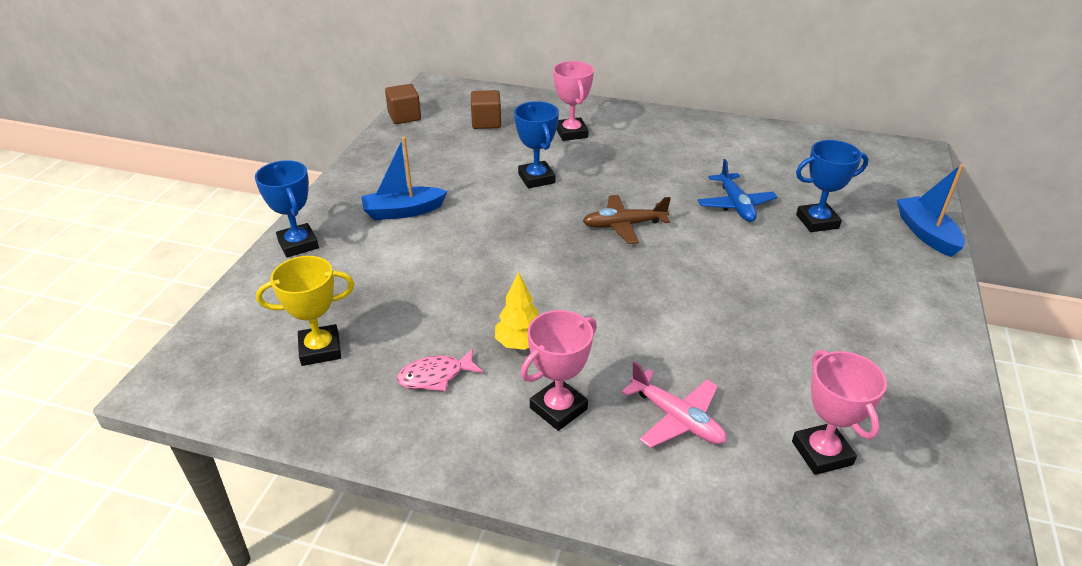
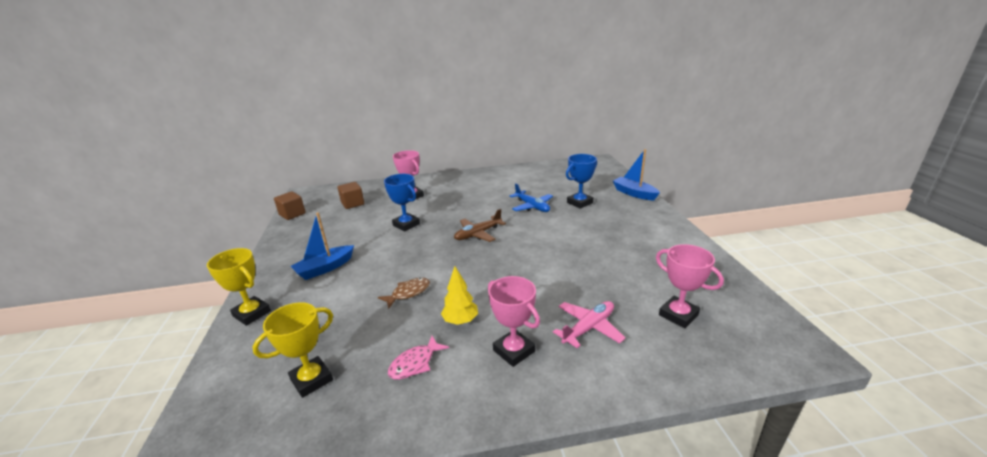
camera: 25 degrees left, 10 degrees down
blue trophy [255,160,319,258] -> yellow trophy [207,248,271,326]
pink trophy [521,310,597,431] -> pink trophy turned 60 degrees counterclockwise [488,276,540,367]
pink plane [621,361,727,448] -> pink plane turned 60 degrees counterclockwise [553,301,626,348]
none -> brown fish [378,278,430,309]

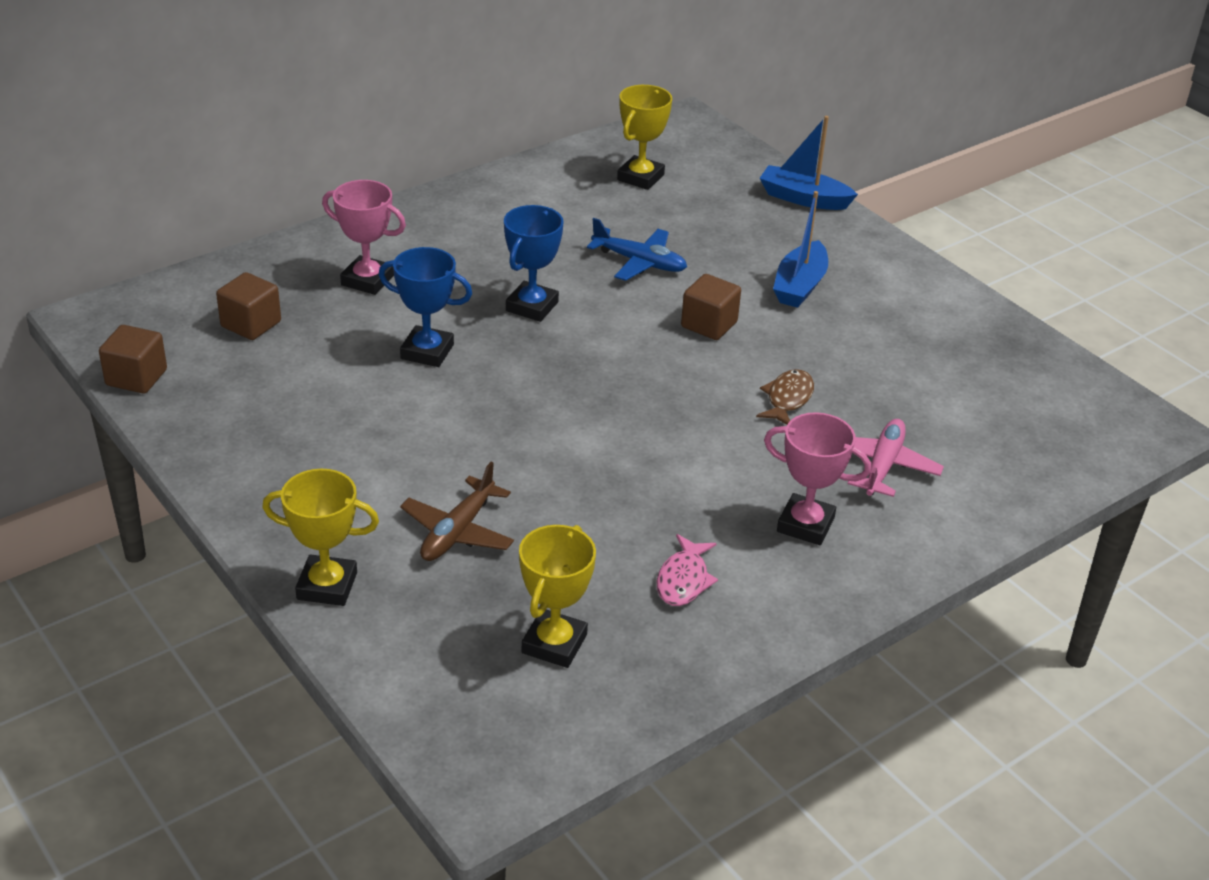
camera: 30 degrees left, 10 degrees up
blue boat [291,212,354,280] -> blue boat moved to [773,191,828,308]
brown fish [378,278,430,309] -> brown fish moved to [756,369,814,425]
yellow tree [441,266,478,325] -> none
brown plane [454,209,506,242] -> brown plane moved to [400,462,514,561]
blue trophy [566,154,597,209] -> blue trophy moved to [504,205,564,322]
pink trophy [656,244,724,328] -> none
none -> yellow trophy [617,85,672,190]
none -> brown cube [681,274,741,340]

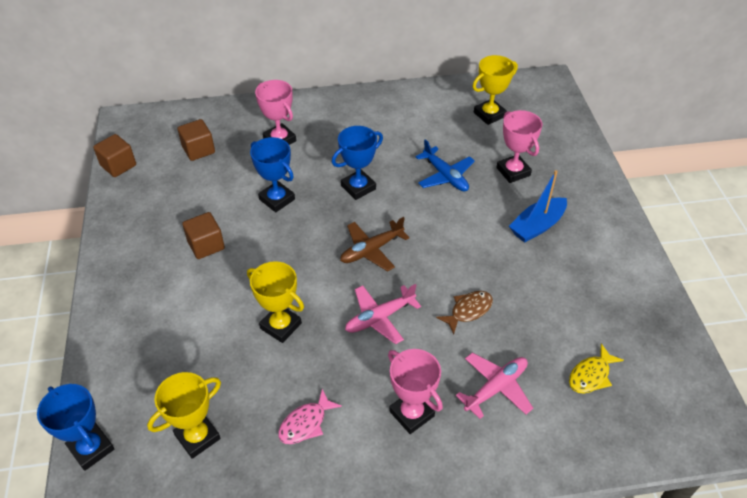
camera: 30 degrees right, 10 degrees up
yellow trophy [262,469,379,606] -> yellow trophy moved to [247,261,304,343]
brown plane [400,462,514,561] -> brown plane moved to [340,217,410,272]
brown cube [681,274,741,340] -> brown cube moved to [182,212,225,259]
blue boat [760,116,858,210] -> none
none -> blue trophy [37,384,114,471]
none -> pink plane [345,284,421,344]
none -> pink trophy [496,110,543,183]
none -> yellow fish [569,344,624,393]

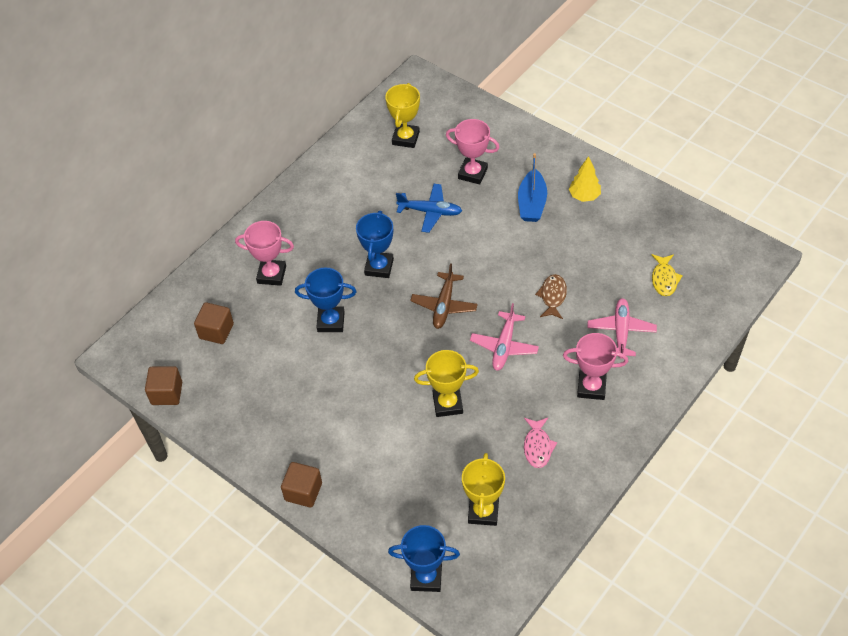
camera: 40 degrees left, 5 degrees up
brown cube [182,212,225,259] -> brown cube moved to [281,462,322,508]
none -> yellow tree [569,156,601,202]

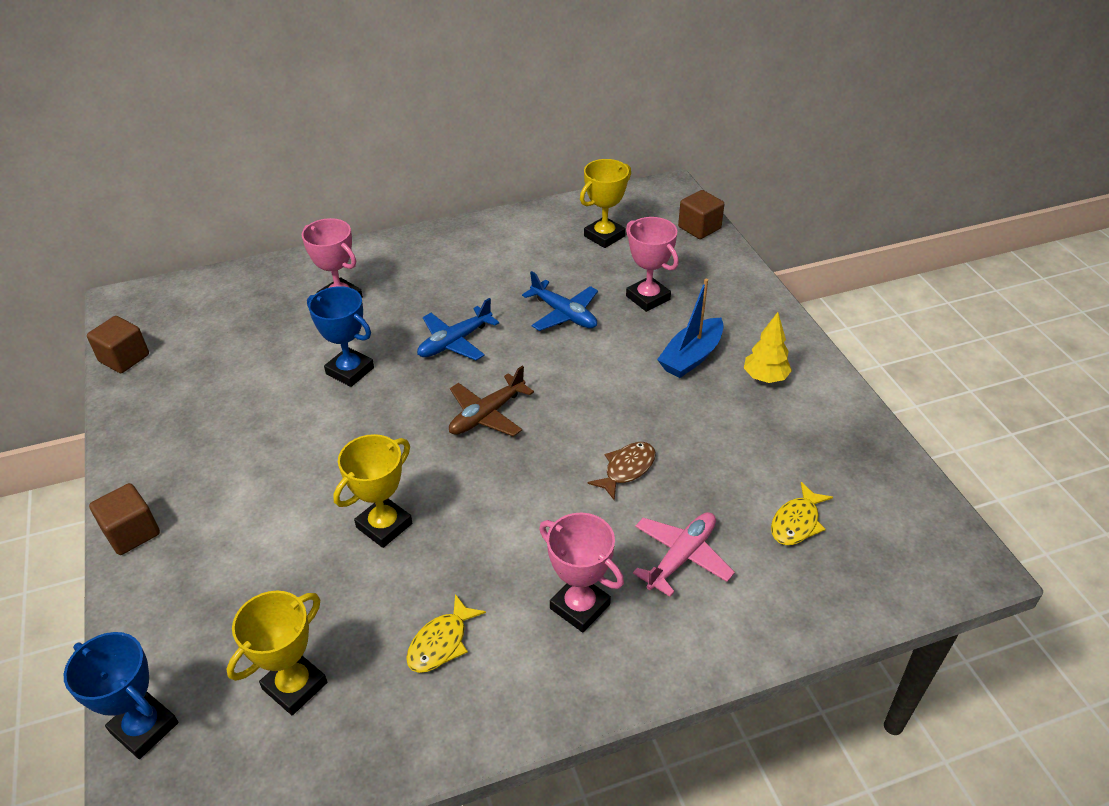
camera: 30 degrees right, 10 degrees down
brown cube [194,302,234,344] -> brown cube moved to [678,190,724,239]
blue trophy [356,211,394,278] -> blue plane [417,298,499,360]
yellow trophy [414,350,479,417] -> yellow trophy turned 75 degrees counterclockwise [333,434,412,548]
pink plane [470,303,539,371] -> none
pink fish [524,418,557,468] -> yellow fish [406,594,486,673]

